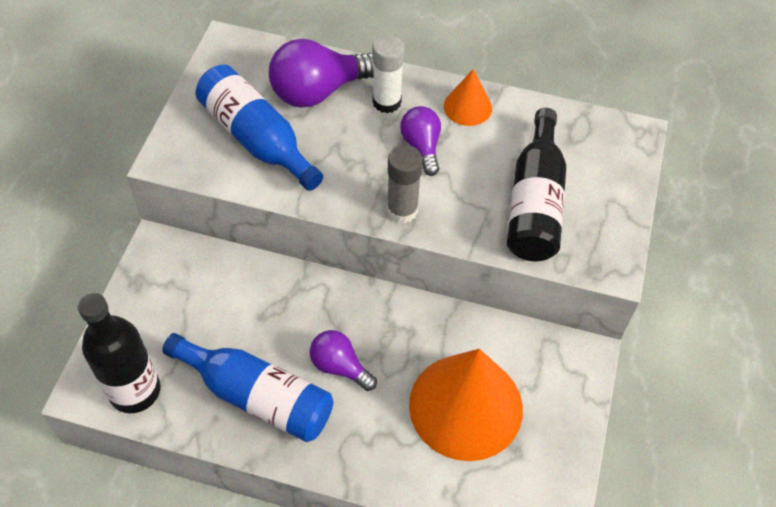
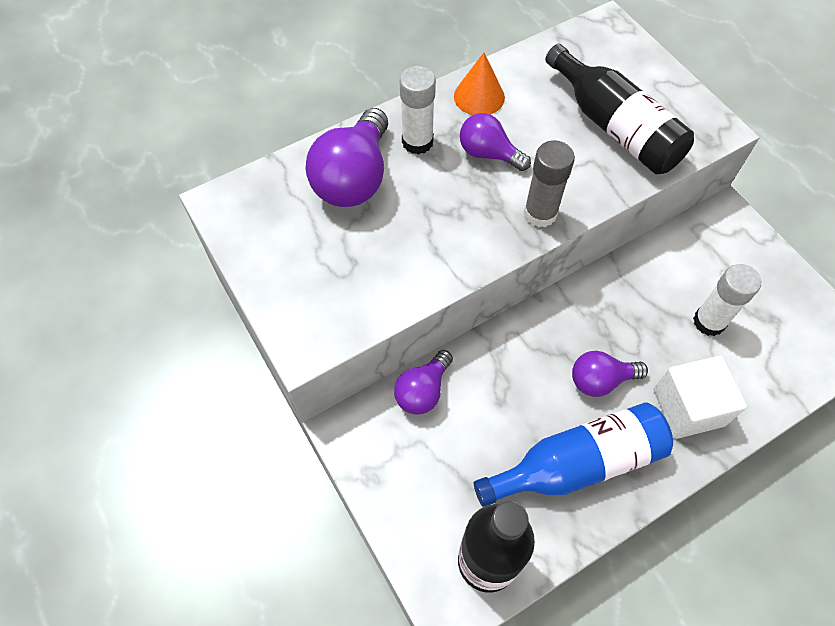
camera: 45 degrees left, 5 degrees up
blue bottle [195,64,323,191] -> none
orange cone [409,349,523,461] -> white glue stick [693,264,761,336]
none -> purple light bulb [394,350,453,415]
none -> white cube [654,355,747,439]

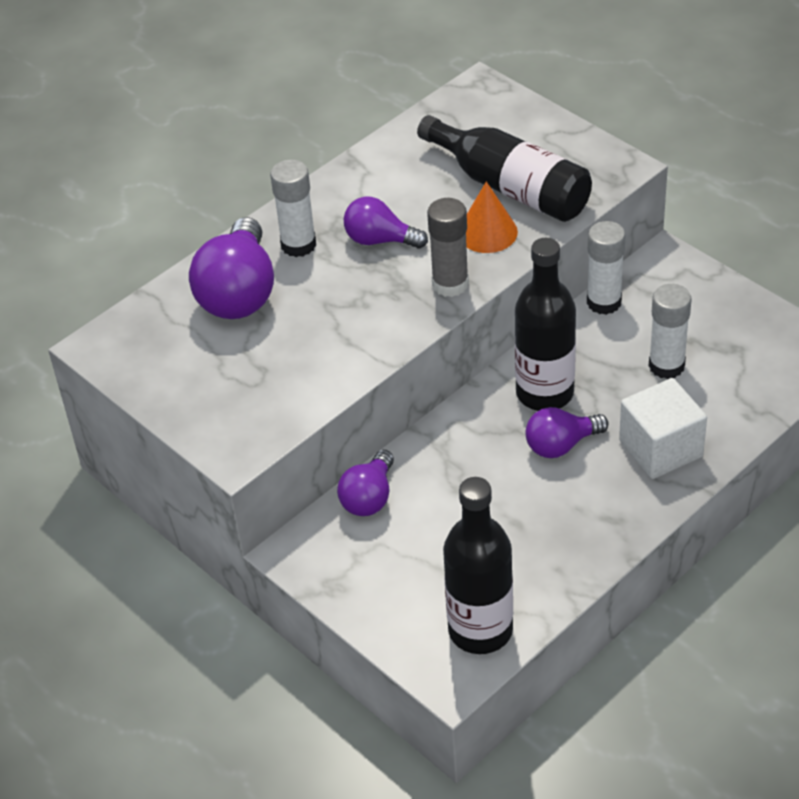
camera: 10 degrees left, 15 degrees down
orange cone [454,53,505,115] -> orange cone moved to [466,181,518,253]
blue bottle [474,402,673,507] -> none
none -> black bottle [515,238,576,411]
none -> white glue stick [587,221,626,315]

